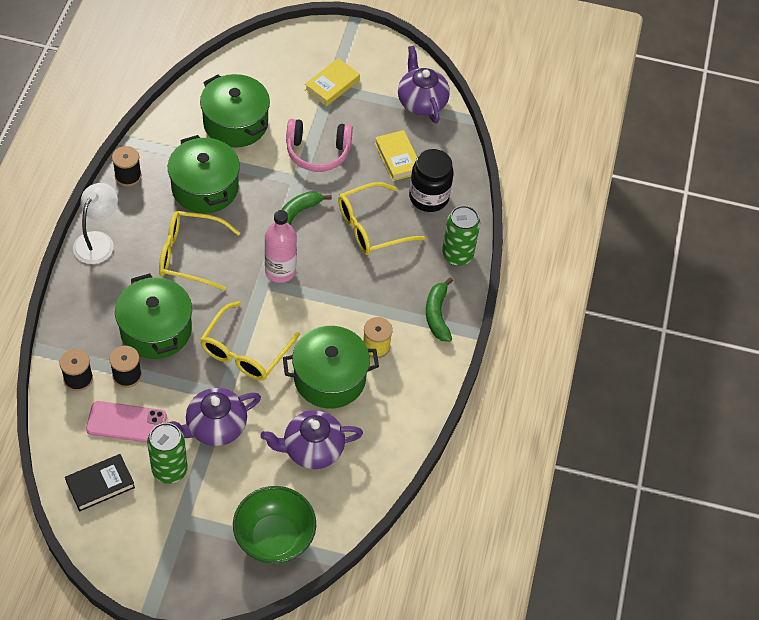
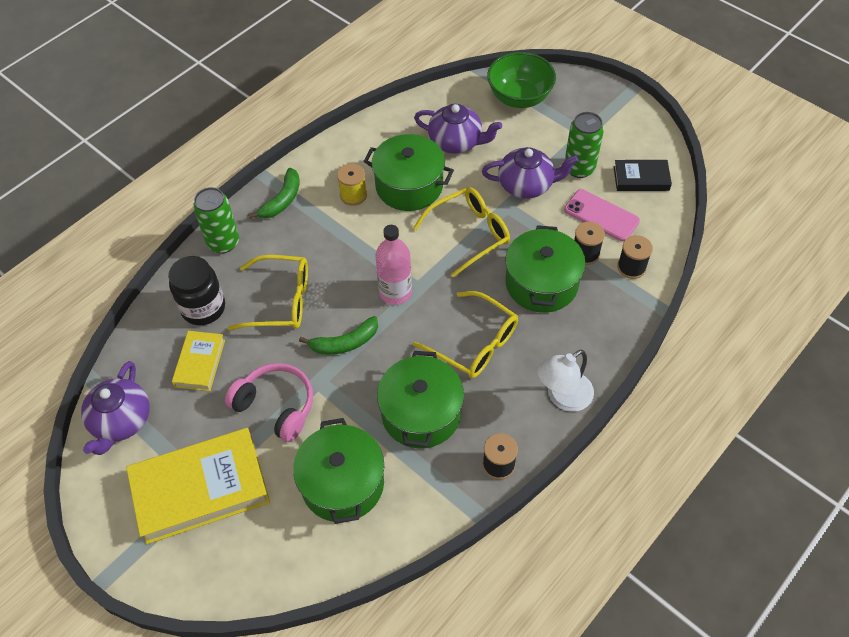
camera: 145 degrees left, 0 degrees up
yellow book [305,58,360,106] -> yellow book [126,428,270,544], size x1.92

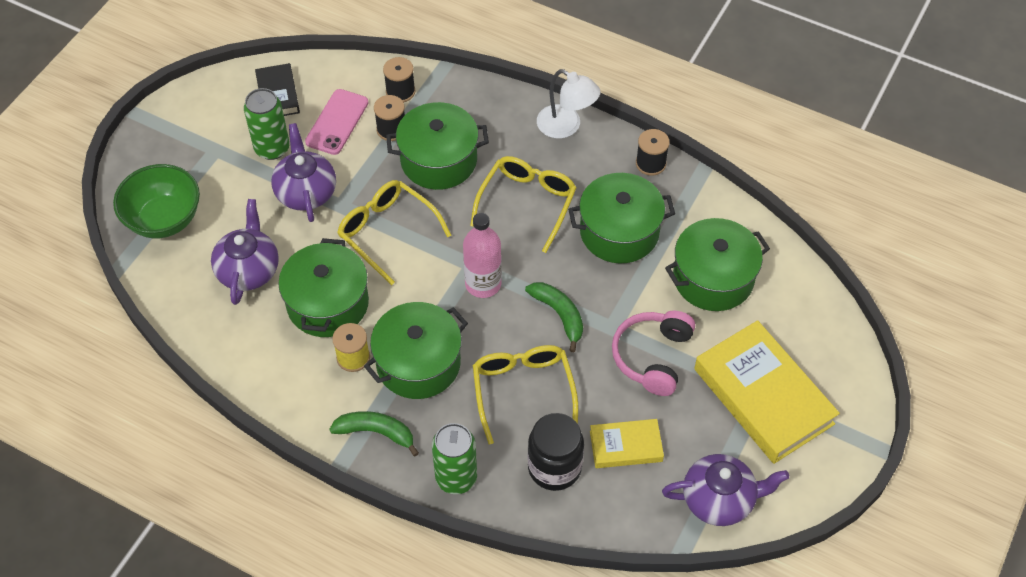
camera: 105 degrees left, 0 degrees up
none -> green pot [364,302,468,399]

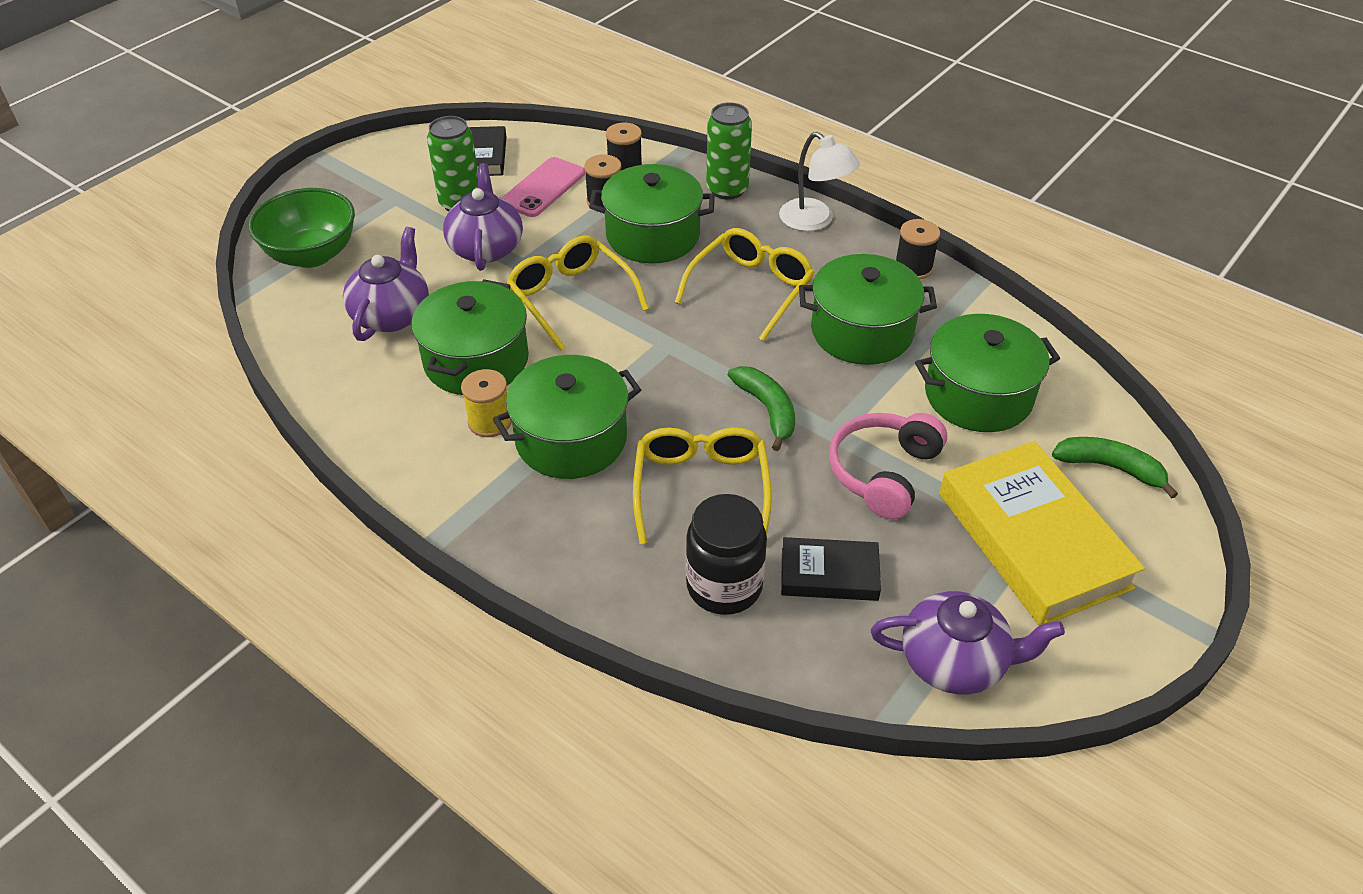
camera: 10 degrees right, 10 degrees down
green banana [329,411,419,457] -> green banana moved to [1052,437,1178,498]
green can [432,423,477,494] -> green can moved to [706,102,752,200]
pink bottle [463,213,502,298] -> none
yellow book [590,419,664,468] -> black book [781,537,881,601]

